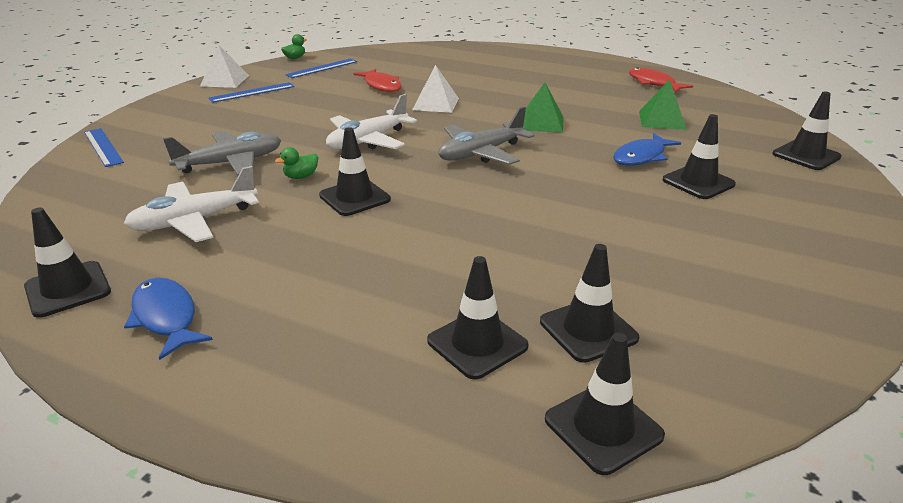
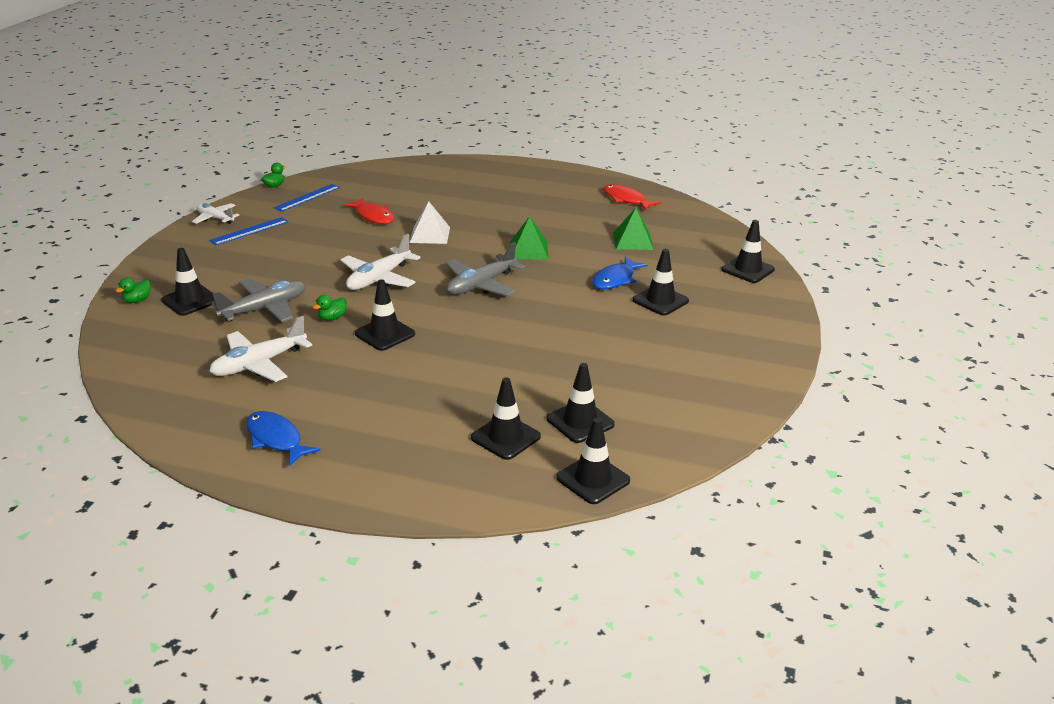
camera: 10 degrees left, 0 degrees up
black traffic cone [24,207,111,318] -> black traffic cone moved to [161,248,214,316]
blue ruler [84,128,124,167] -> green duck [116,278,150,303]
white pyramid [200,45,249,88] -> white plane [192,203,239,224]

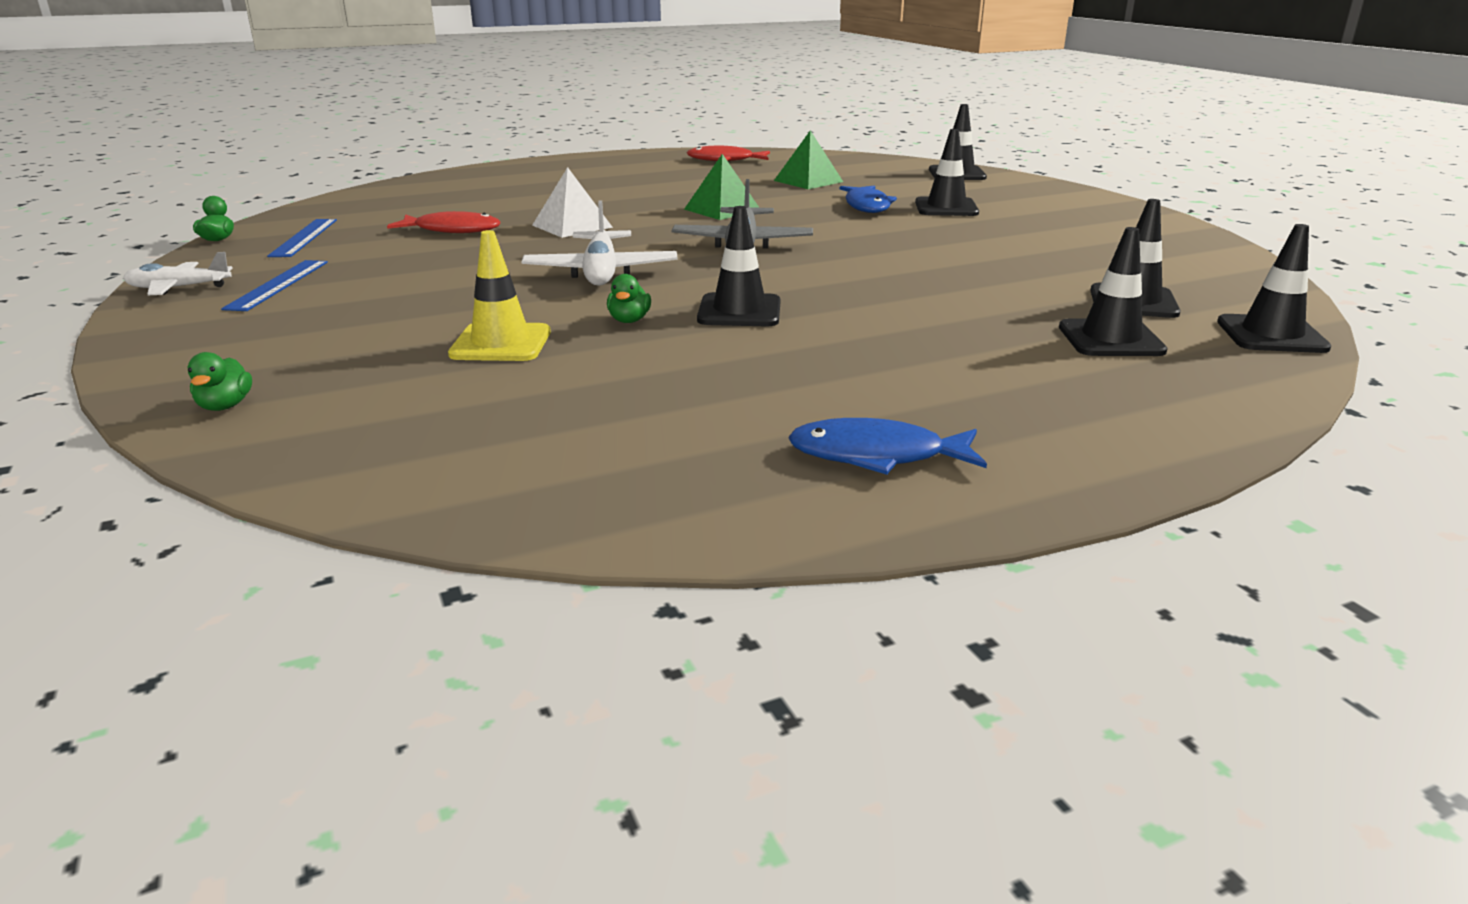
camera: 40 degrees left, 5 degrees down
black traffic cone [161,248,214,316] -> none
white plane [209,316,312,382] -> none
grey plane [212,279,306,322] -> yellow traffic cone [448,230,551,361]

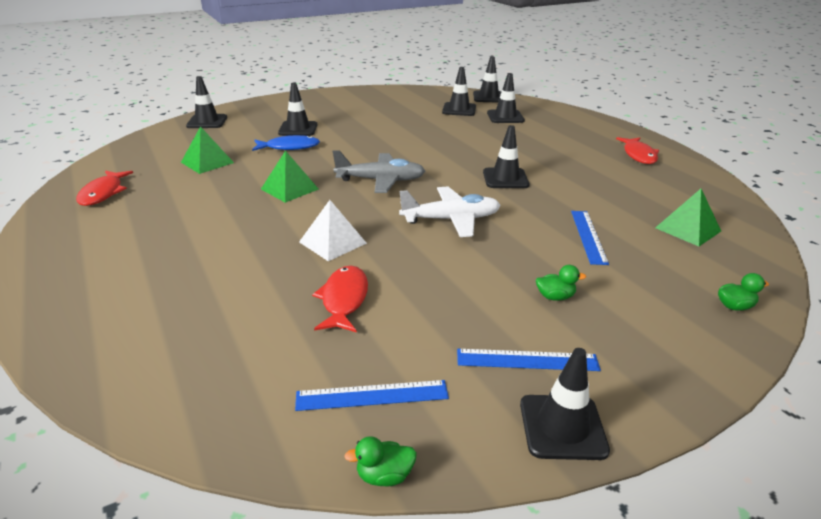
camera: 95 degrees left, 5 degrees up
white plane [123,252,233,295] -> black traffic cone [520,348,610,460]
yellow traffic cone [448,230,551,361] -> blue ruler [571,211,609,265]
green duck [607,274,651,323] -> green duck moved to [536,265,586,301]
blue fish [788,418,987,475] -> red fish [616,137,659,164]
none -> green pyramid [655,189,721,246]

